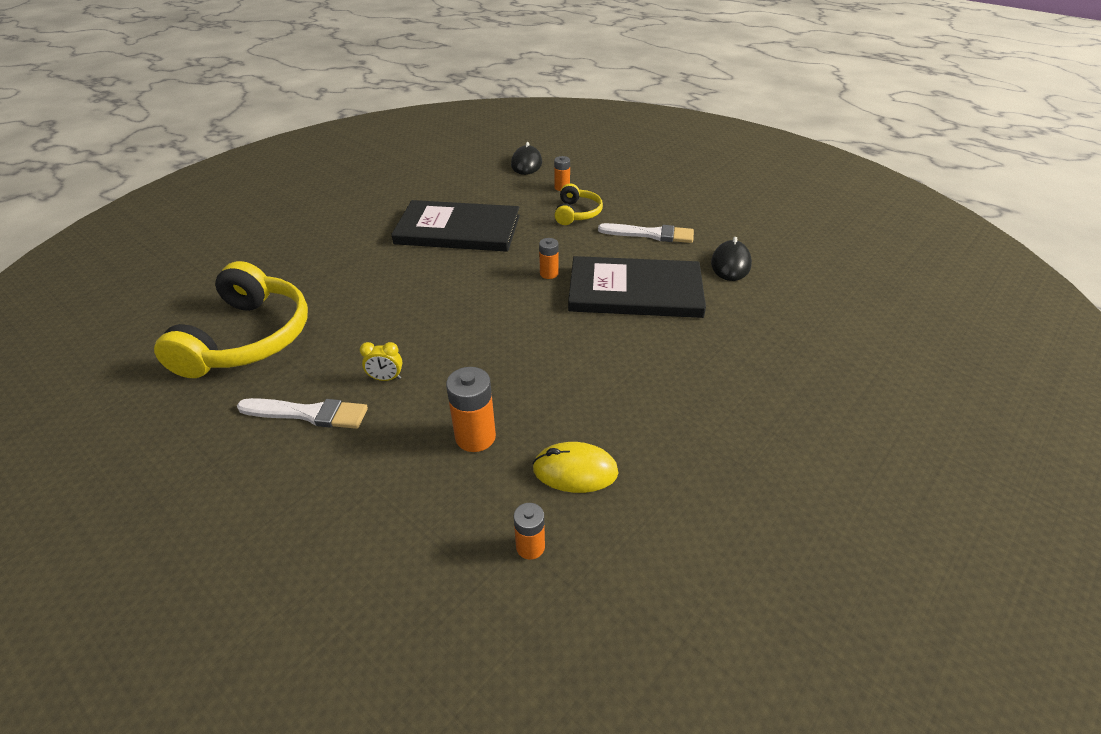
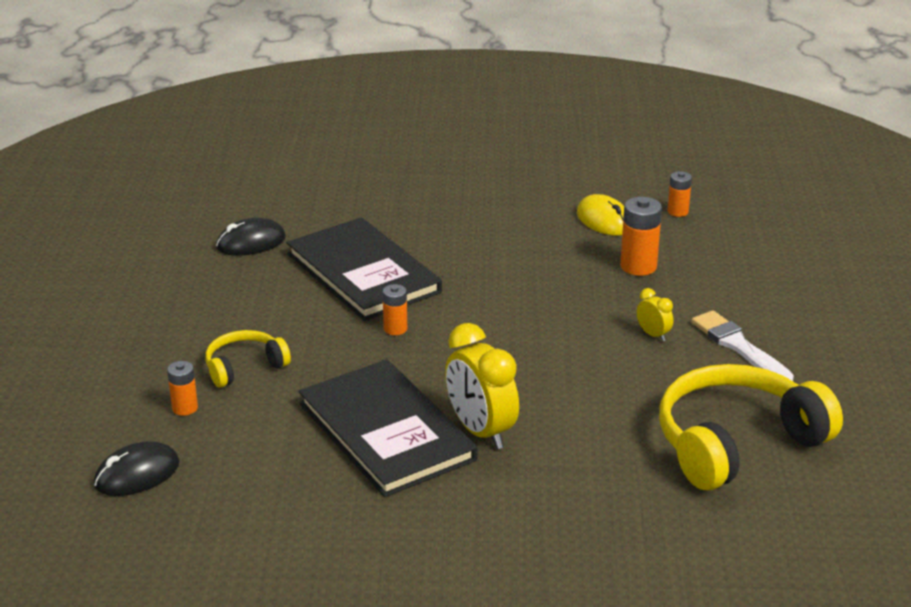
camera: 130 degrees left, 10 degrees down
white brush [598,223,694,243] -> none
none -> yellow clock [445,323,519,449]

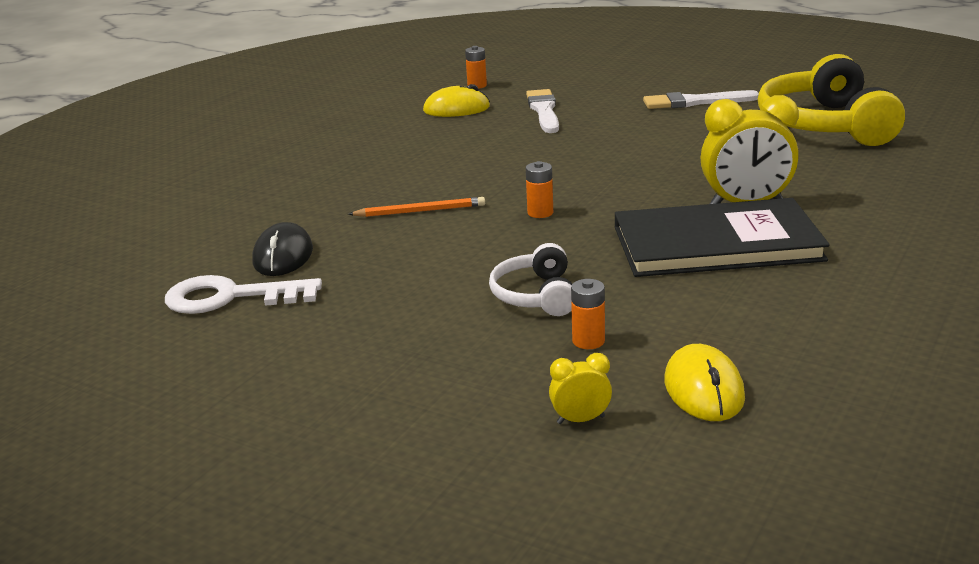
camera: 60 degrees left, 5 degrees down
black mouse [94,441,180,496] -> yellow mouse [664,344,745,421]
yellow headphones [205,330,291,388] -> white headphones [489,243,572,316]
black book [287,217,442,321] -> orange pencil [348,197,485,217]
orange battery [620,197,662,276] -> white brush [526,89,559,133]
yellow clock [637,288,673,341] -> yellow clock moved to [549,353,612,424]
none -> white key [165,275,322,314]

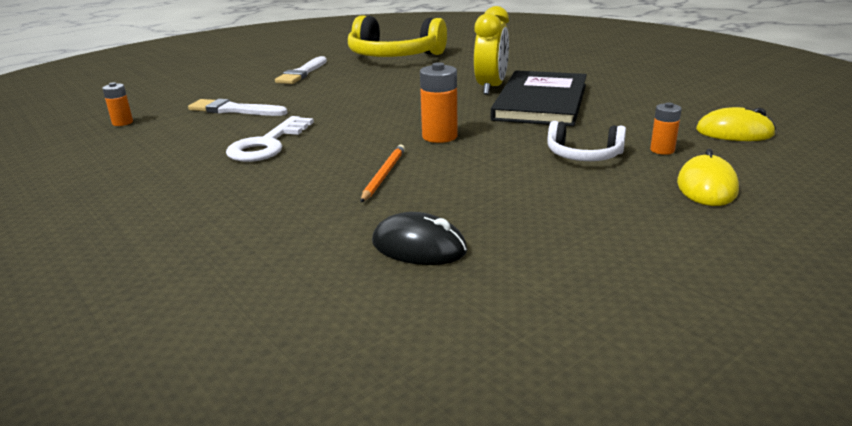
camera: 70 degrees left, 0 degrees up
white key [165,275,322,314] -> white key moved to [226,116,314,162]
yellow mouse [423,84,490,117] -> yellow mouse moved to [677,149,739,206]
orange battery [526,161,553,218] -> orange battery [420,62,458,143], size x1.63
yellow clock [549,353,612,424] -> none

